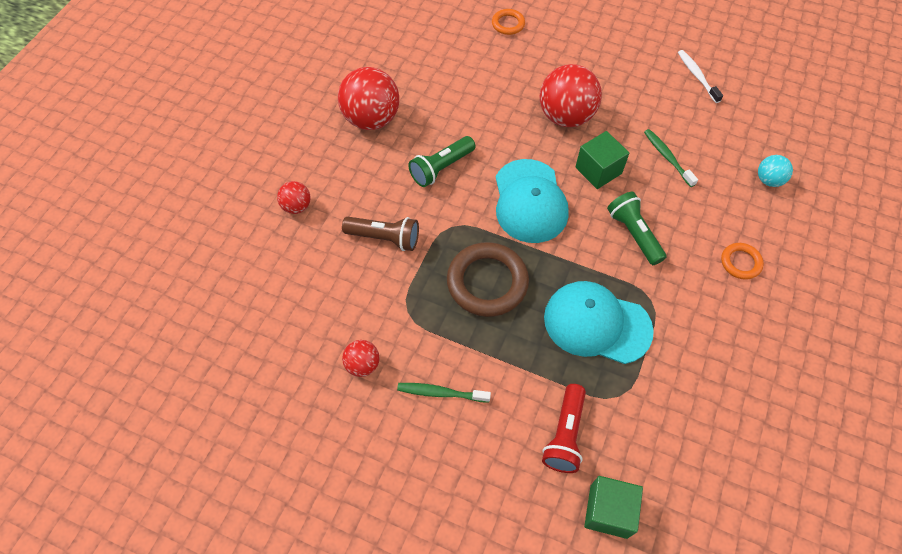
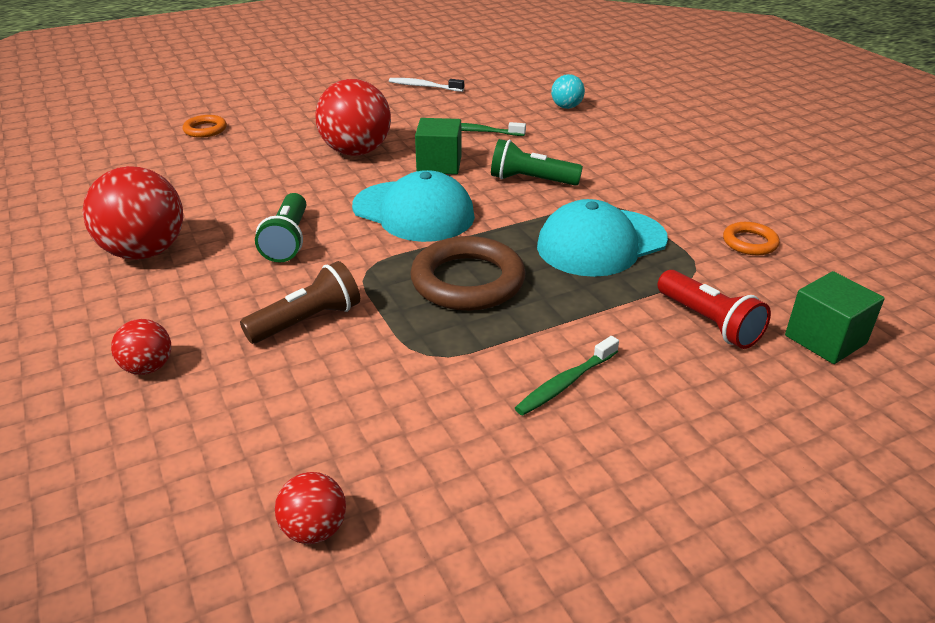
camera: 50 degrees left, 25 degrees down
red ball [342,340,379,377] -> red ball moved to [275,472,346,544]
orange ring [721,243,764,280] -> orange ring moved to [723,222,780,255]

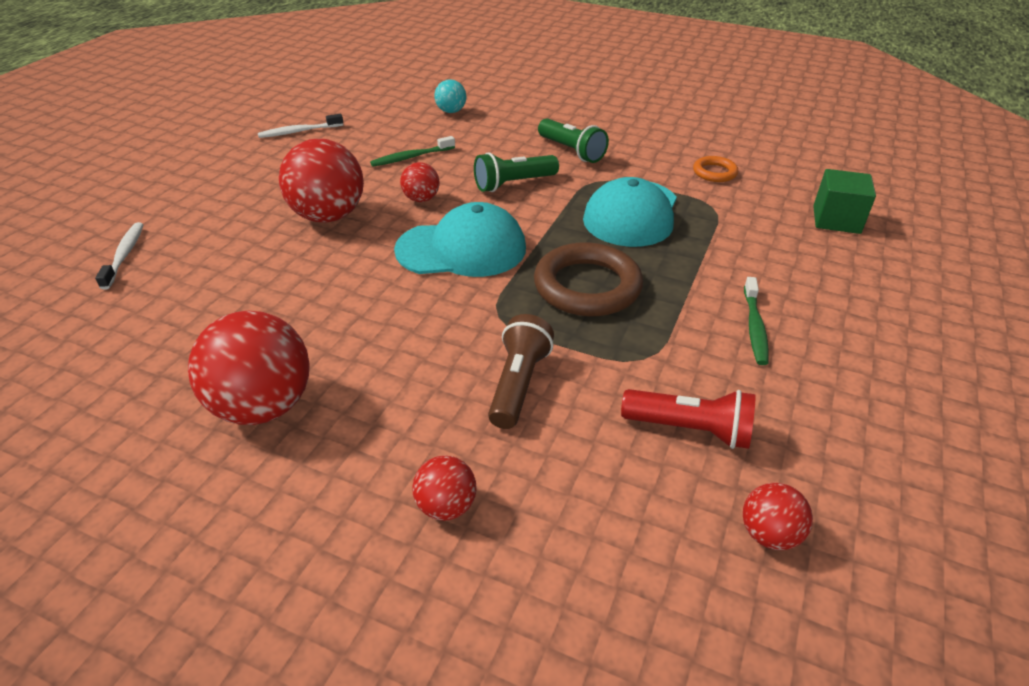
camera: 40 degrees left, 5 degrees up
orange ring [183,115,227,138] -> white toothbrush [95,222,144,289]
green flashlight [255,193,306,263] -> green flashlight moved to [538,118,609,163]
green cube [415,118,462,175] -> red ball [400,162,440,202]
red flashlight [657,270,771,349] -> red flashlight moved to [621,389,756,449]

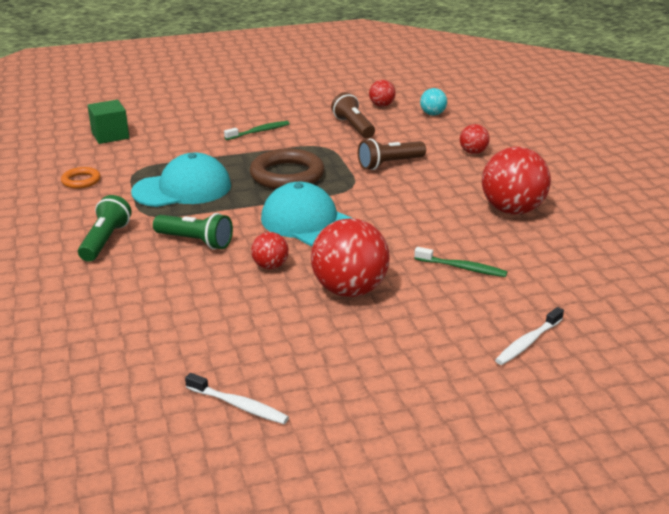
camera: 130 degrees left, 10 degrees down
green toothbrush [370,136,455,167] -> green toothbrush moved to [414,247,507,277]
turquoise ball [434,79,466,113] -> turquoise ball moved to [420,88,447,116]
red flashlight [621,389,756,449] -> brown flashlight [331,92,375,138]

